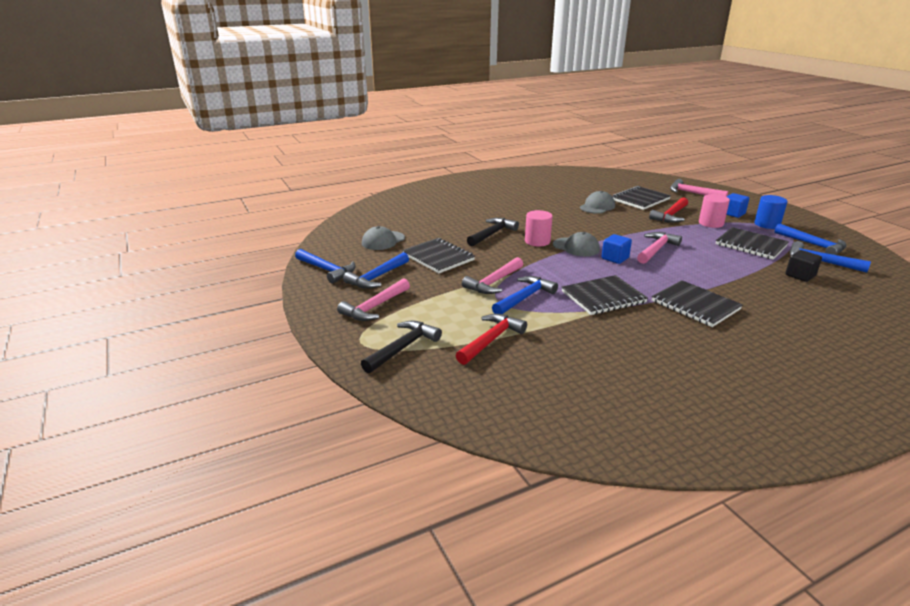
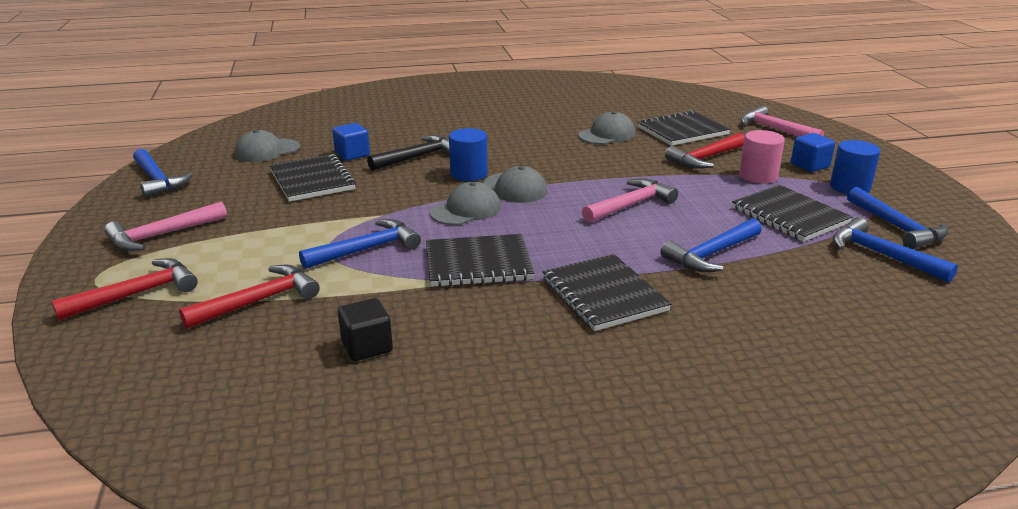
camera: 15 degrees right, 0 degrees up
blue hammer [343,252,409,289] -> blue hammer moved to [660,218,762,272]
black hammer [361,321,442,373] -> red hammer [51,258,198,320]
pink hammer [462,257,523,294] -> none
pink cylinder [525,210,553,246] -> blue cylinder [449,128,488,181]
blue cube [601,234,632,264] -> blue cube moved to [332,123,370,161]
black cube [785,250,822,282] -> black cube moved to [338,298,393,361]
none -> grey cap [430,182,501,225]

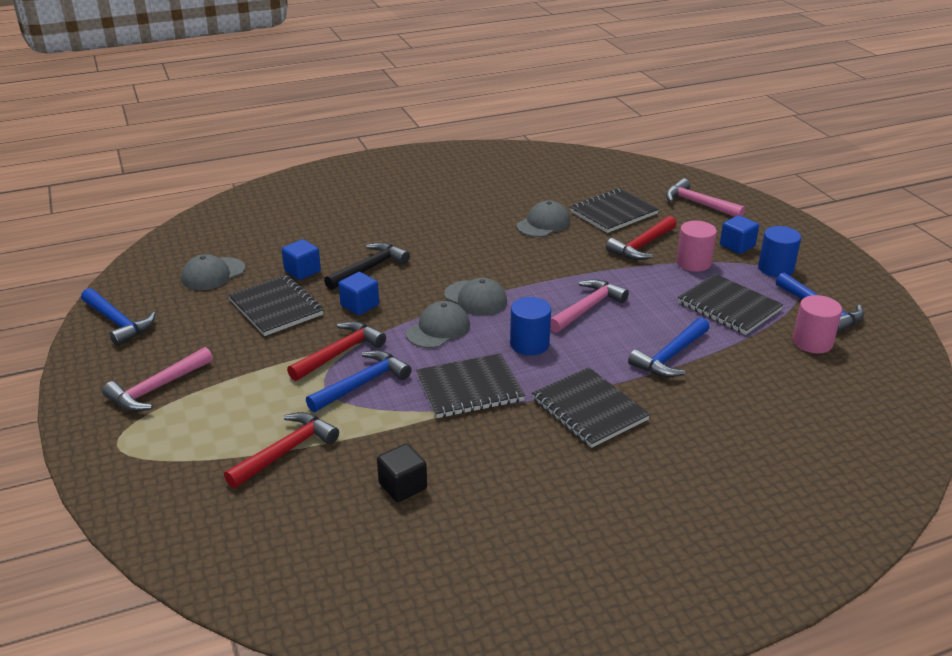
camera: 10 degrees left, 5 degrees up
red hammer [51,258,198,320] -> red hammer moved to [287,321,386,381]
blue cylinder [449,128,488,181] -> blue cylinder moved to [510,297,551,355]
blue hammer [833,217,958,283] -> pink cylinder [793,295,842,353]
none -> blue cube [338,272,379,315]

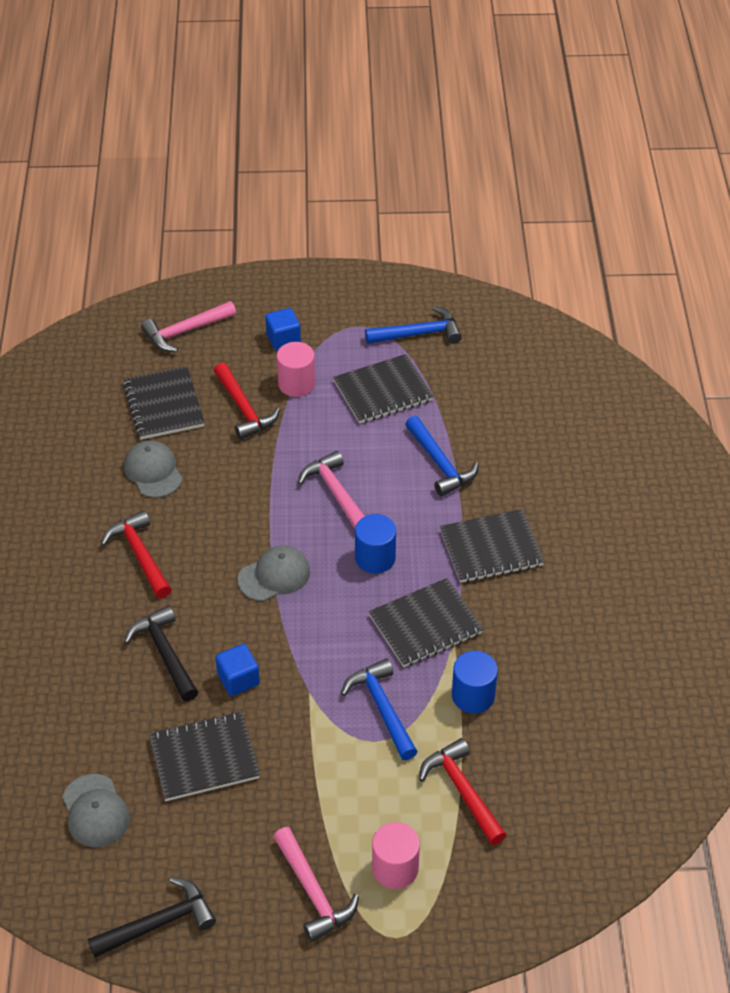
camera: 70 degrees left, 15 degrees up
blue hammer [81,288,155,346] -> black hammer [88,877,216,958]
blue cube [282,239,321,280] -> none
red hammer [287,321,386,381] -> red hammer moved to [101,510,172,598]
black cube [377,444,427,502] -> none
grey cap [406,301,470,348] -> none
black notebook [416,353,525,418] -> black notebook turned 60 degrees clockwise [369,578,483,667]
blue cylinder [758,226,801,277] -> blue cylinder moved to [452,651,498,713]
pink cylinder [793,295,842,353] -> pink cylinder moved to [372,822,420,889]

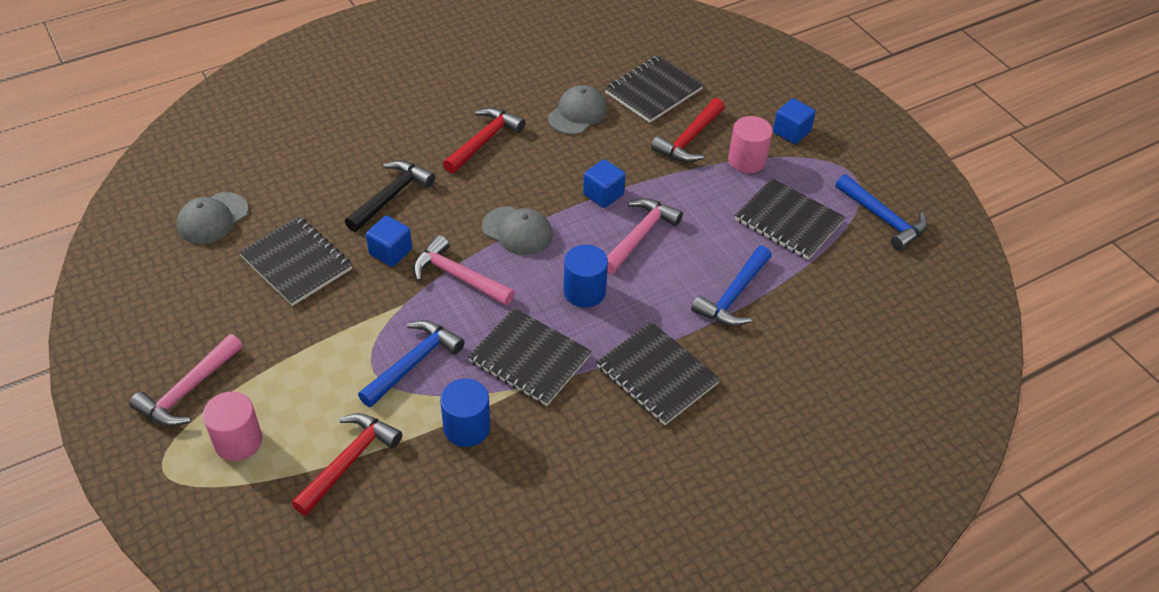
camera: 60 degrees right, 0 degrees up
black hammer [88,877,216,958] -> none
pink hammer [141,301,236,352] -> pink hammer moved to [413,235,515,306]
none -> blue cube [583,159,626,208]

